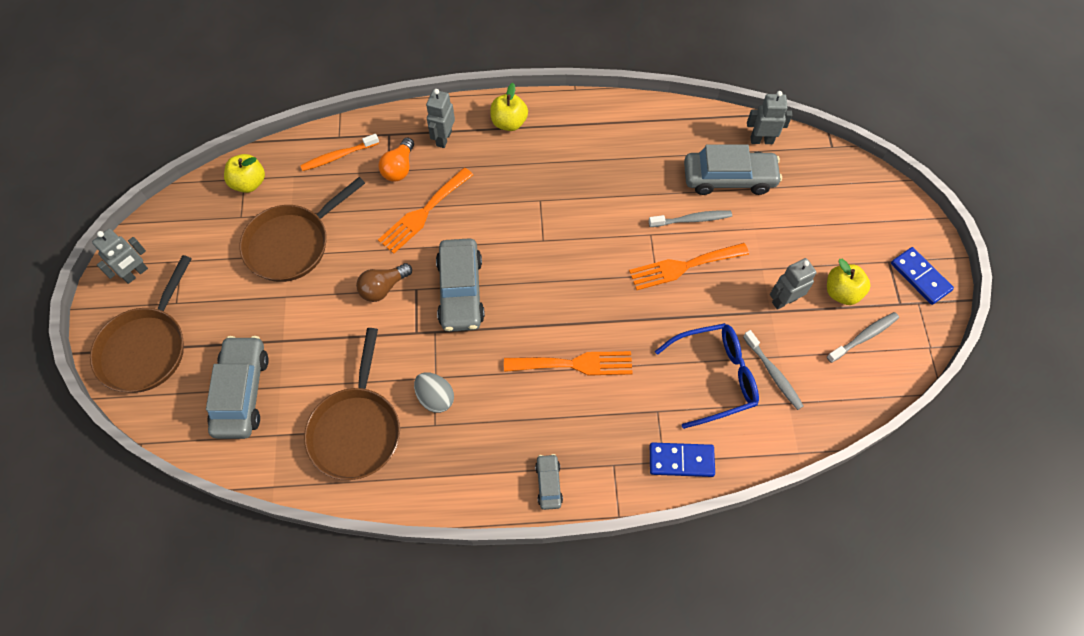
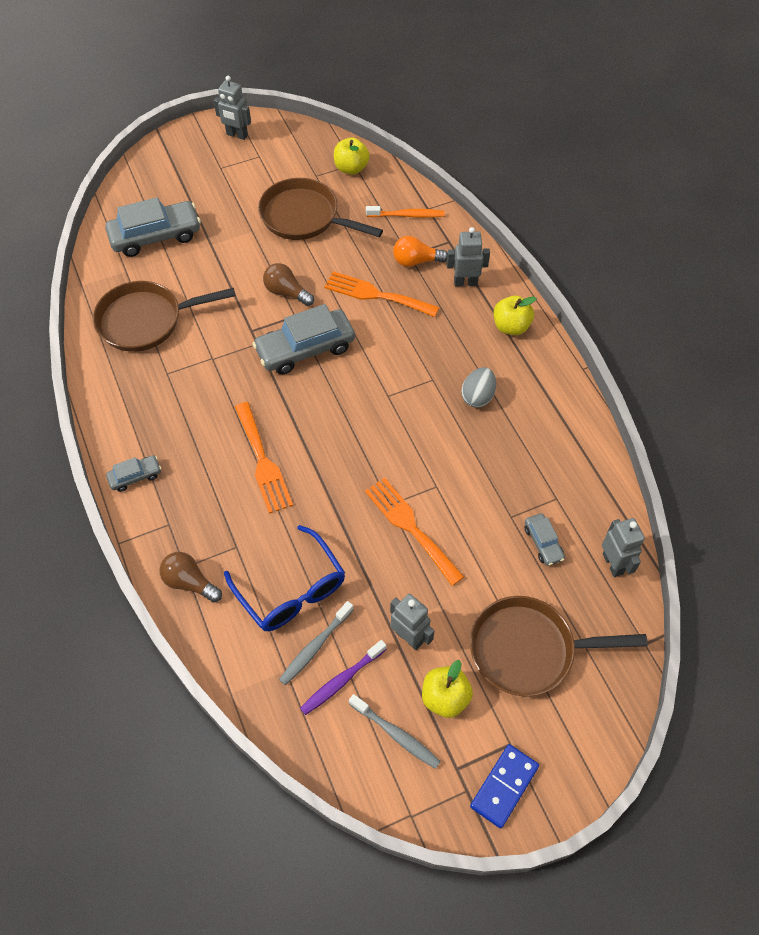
camera: 70 degrees right, 5 degrees down
brown pan [90,255,192,393] -> brown pan moved to [470,596,648,696]
orange toothbrush [300,134,379,171] -> orange toothbrush turned 135 degrees clockwise [366,206,445,218]
grey egg [414,372,454,413] -> grey egg moved to [461,367,496,408]
grey toothbrush [649,210,732,227] -> none
blue domino [650,442,715,477] -> brown light bulb [159,552,222,603]
grey car [684,144,782,195] -> grey car [525,513,565,566], size x0.50
none -> purple toothbrush [300,640,386,715]

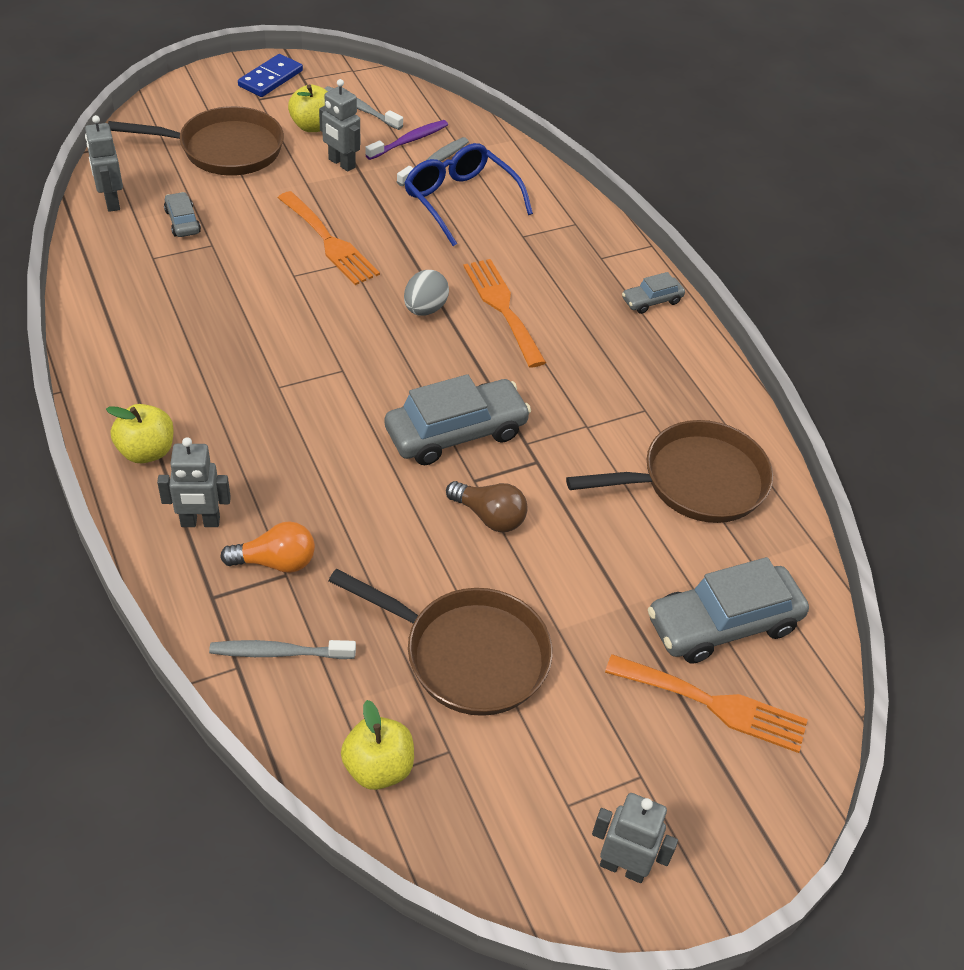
camera: 175 degrees right, 10 degrees down
brown light bulb [159,552,222,603] -> none
orange fork [324,271,439,317] -> orange fork moved to [605,654,808,753]
orange toothbrush [366,206,445,218] -> grey toothbrush [209,640,356,659]
grey egg [461,367,496,408] -> grey egg moved to [404,270,449,316]

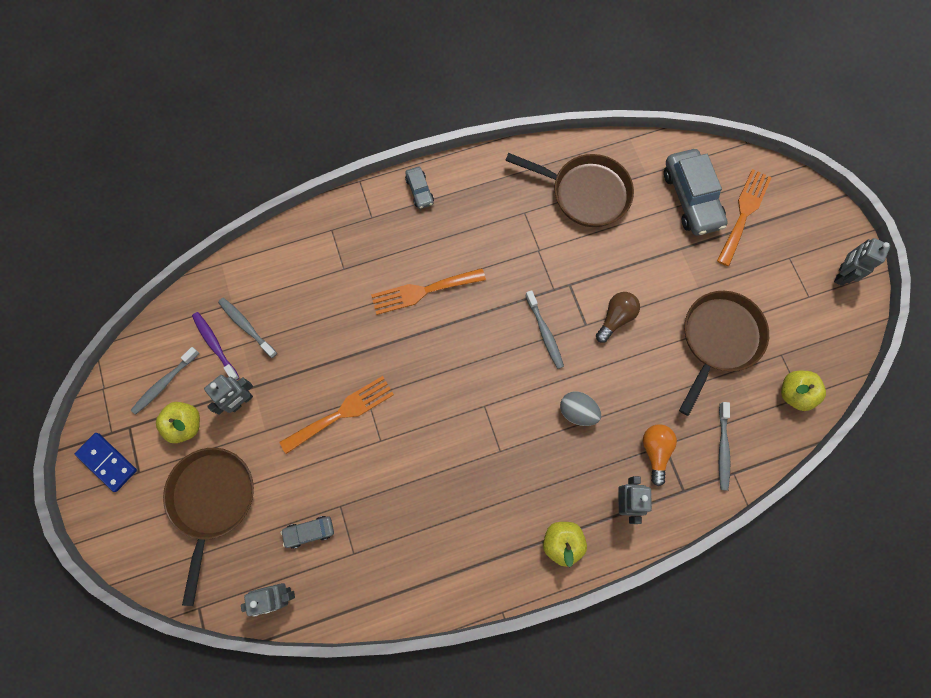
camera: 80 degrees left, 25 degrees up
grey car [385,374,531,465] -> grey toothbrush [525,290,564,369]
grey egg [404,270,449,316] -> grey egg moved to [560,392,601,426]
blue glasses [405,143,533,246] -> none
brown pan [566,420,773,523] -> brown pan turned 120 degrees clockwise [505,153,634,227]

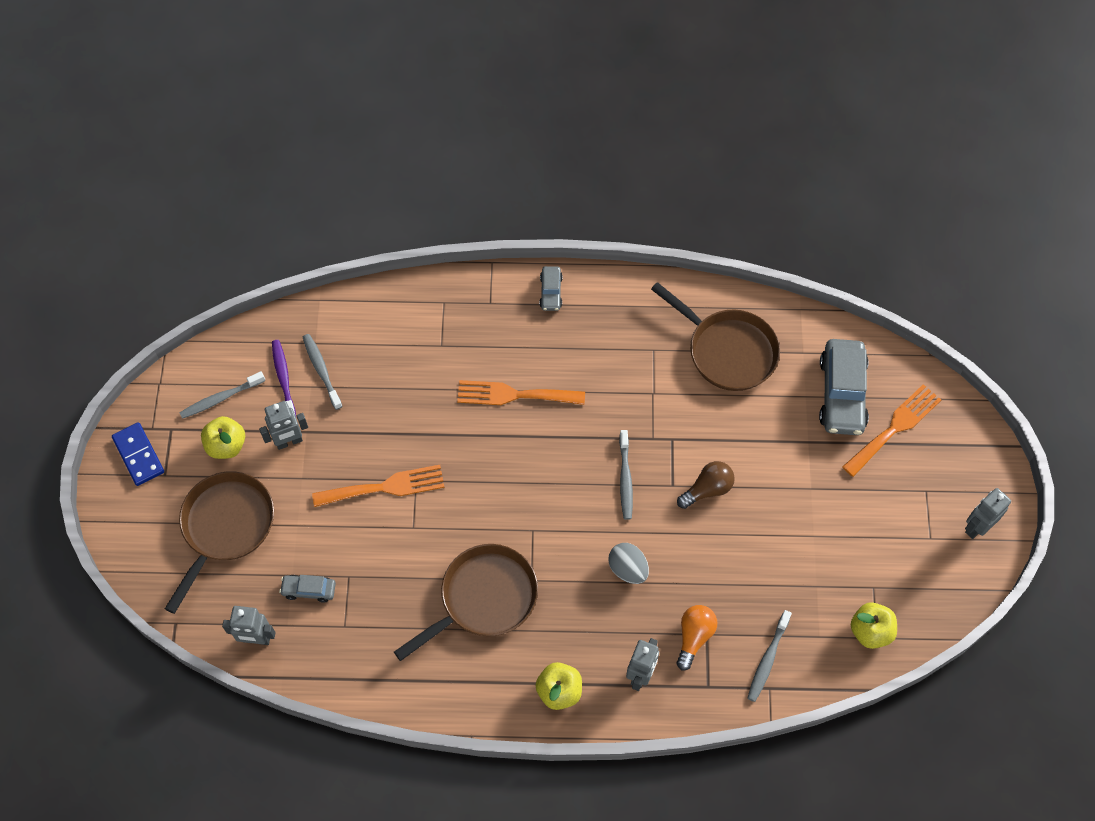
camera: 20 degrees right, 10 degrees down
brown pan [679,291,769,416] -> brown pan moved to [394,544,538,661]

